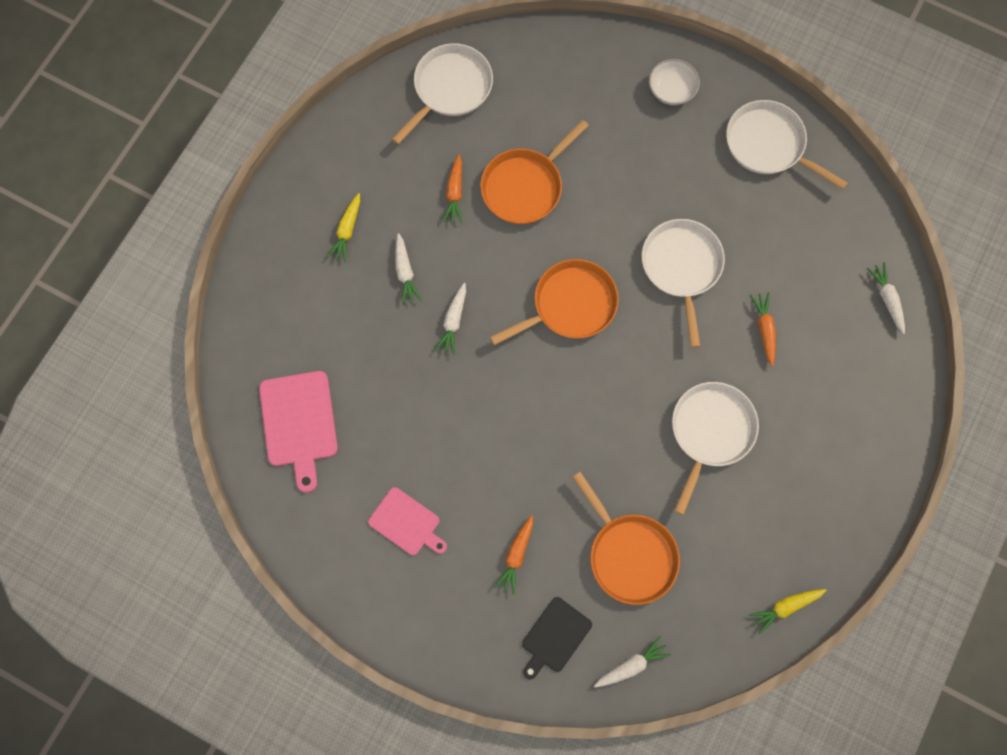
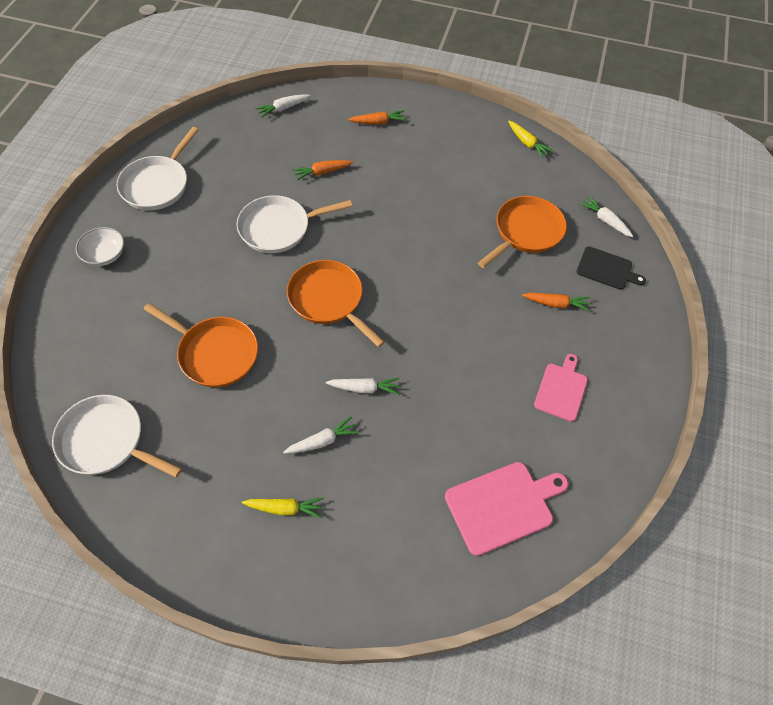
camera: 105 degrees left, 15 degrees down
orange carrot [443,154,462,223] -> orange carrot moved to [348,110,406,125]
white pan [672,382,759,515] -> none

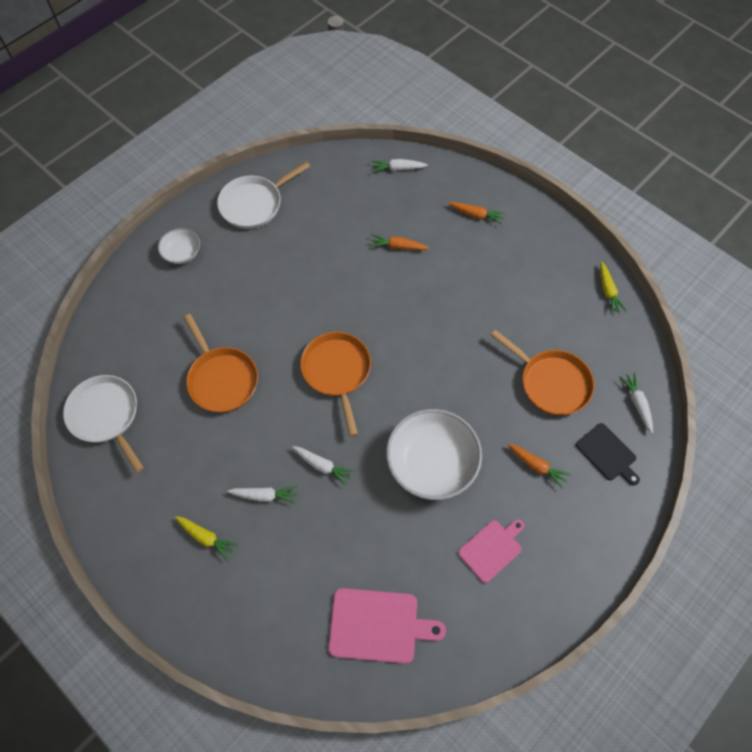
camera: 30 degrees right, 5 degrees up
white pan [237,195,352,253] -> none
orange pan [478,196,567,268] -> orange pan turned 60 degrees clockwise [491,330,594,415]
none -> white bowl [386,409,482,500]

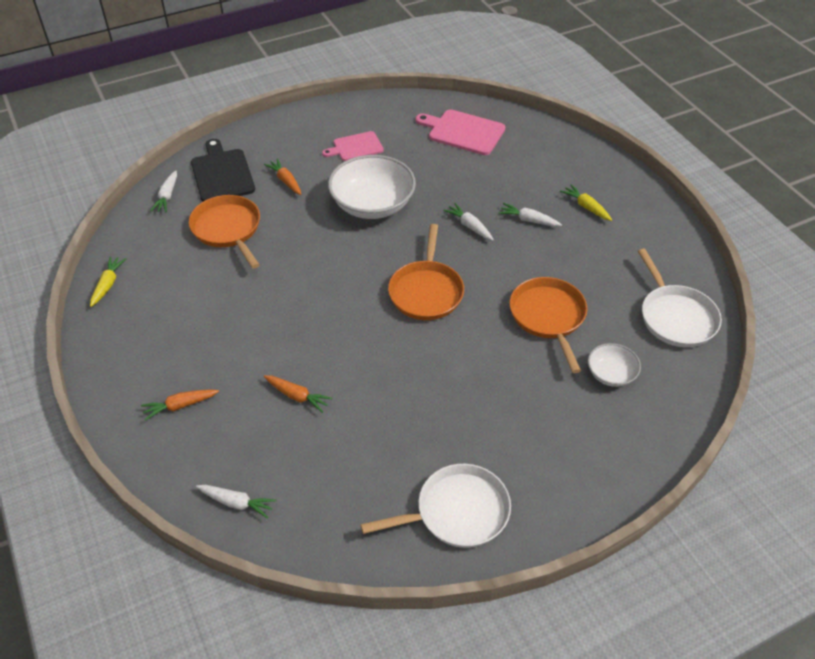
camera: 160 degrees left, 15 degrees down
white bowl [158,228,200,264] -> white bowl moved to [588,343,641,387]
orange carrot [448,202,506,224] -> orange carrot turned 60 degrees counterclockwise [141,389,219,421]
black cutting board [576,423,640,485] -> black cutting board [191,139,255,202], size x1.52

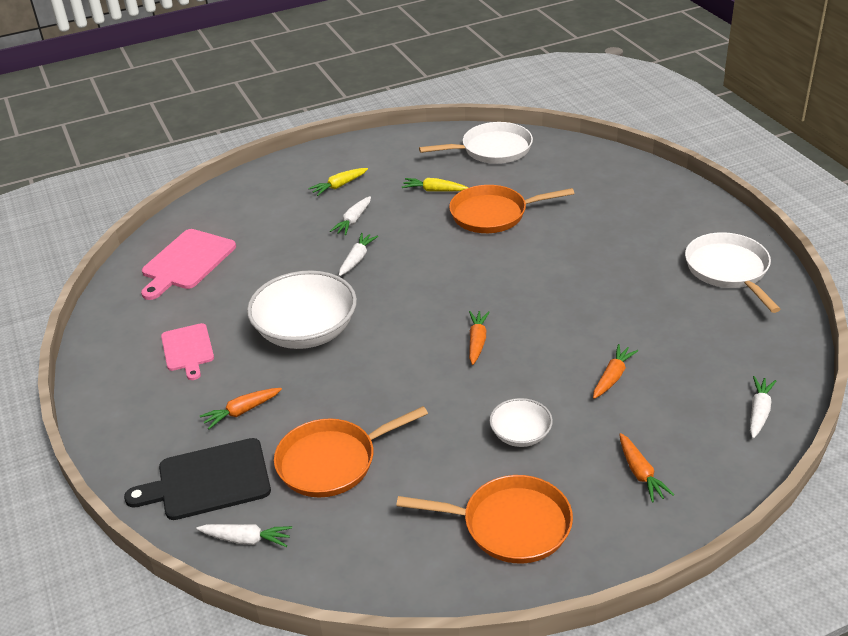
camera: 85 degrees left, 10 degrees down
yellow carrot [90,256,126,307] -> yellow carrot moved to [402,178,468,191]
orange pan [388,224,464,320] -> orange pan moved to [396,475,573,563]
white carrot [443,203,494,241] -> white carrot turned 150 degrees clockwise [339,233,378,276]
white bowl [588,343,641,387] -> white bowl moved to [489,398,553,447]
none -> orange carrot [469,311,490,365]

